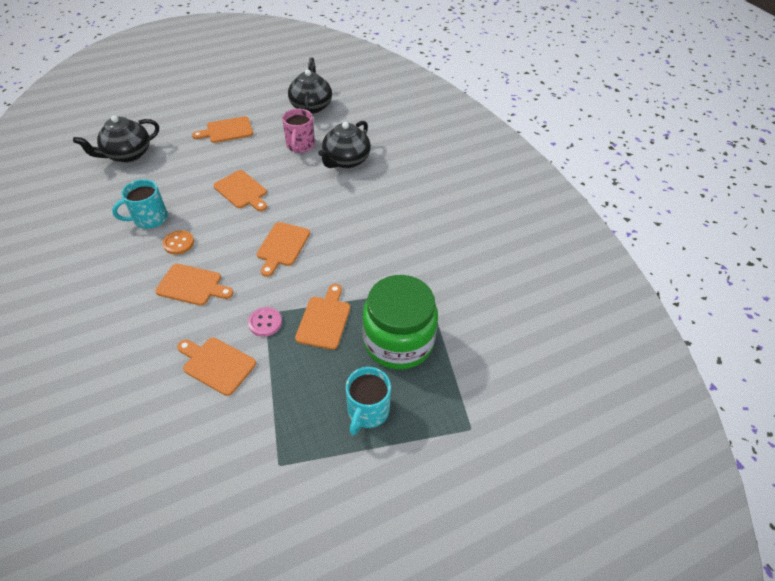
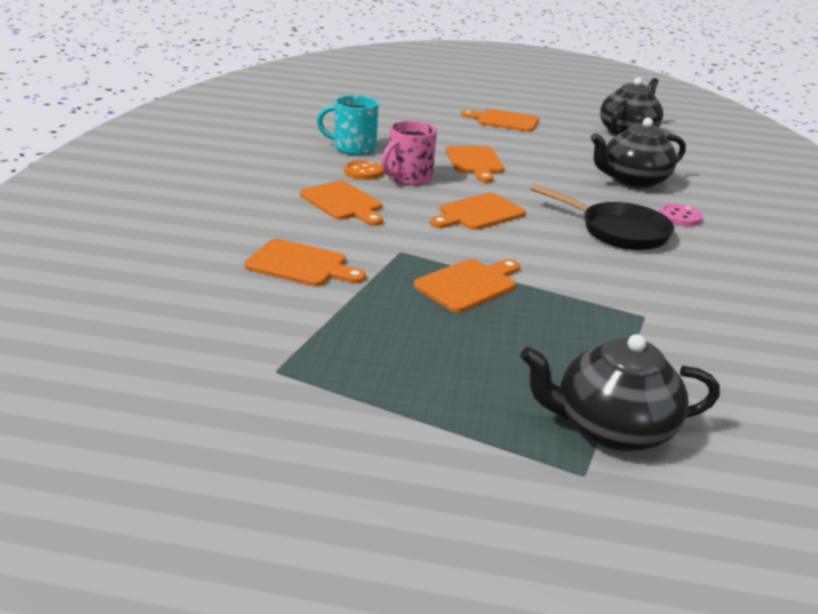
camera: 35 degrees right, 20 degrees down
black teapot [73,115,159,162] -> black teapot moved to [520,334,720,451]
orange cutting board [177,338,256,396] -> orange cutting board turned 135 degrees clockwise [244,239,366,286]
pink button [248,307,282,337] -> pink button moved to [659,204,703,226]
pink mug [282,109,315,153] -> pink mug moved to [381,121,437,185]
turquoise mug [346,367,391,435] -> none
green jar [362,275,438,370] -> none
none -> black pan [531,184,674,250]

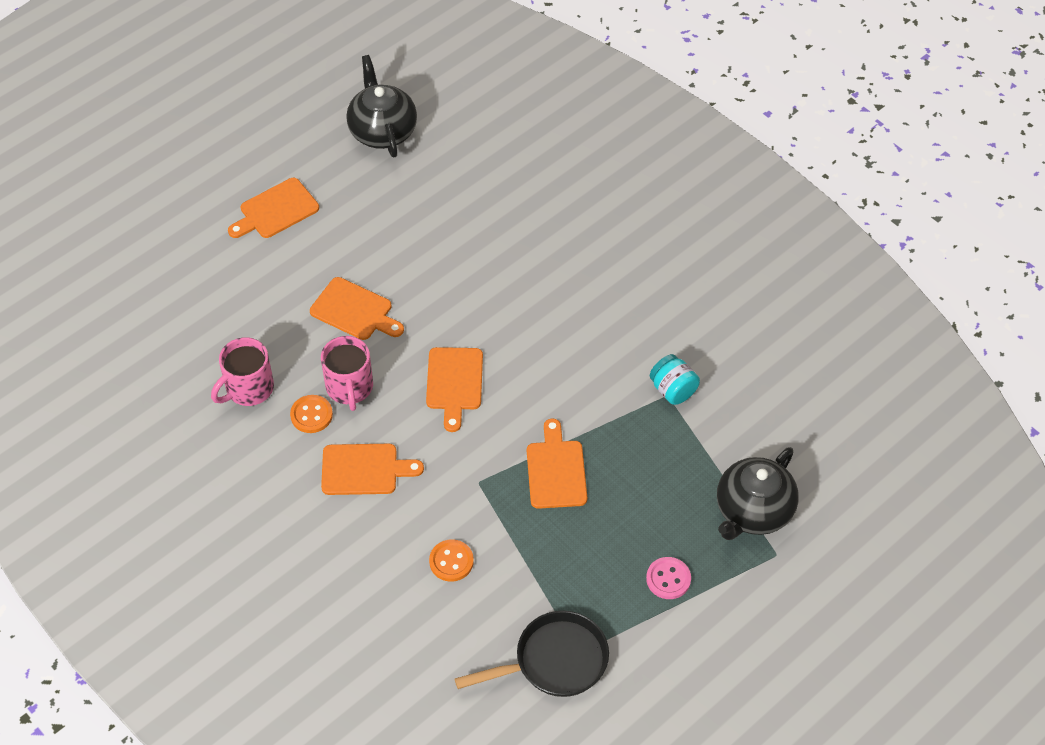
camera: 50 degrees left, 25 degrees up
orange cutting board [244,239,366,286] -> orange button [429,539,474,582]
turquoise mug [317,95,379,155] -> pink mug [211,337,274,406]
black pan [531,184,674,250] -> black pan moved to [455,611,609,697]
black teapot [590,118,686,189] -> none
pink button [659,204,703,226] -> pink button moved to [646,557,691,599]
none -> turquoise jar [650,354,700,405]

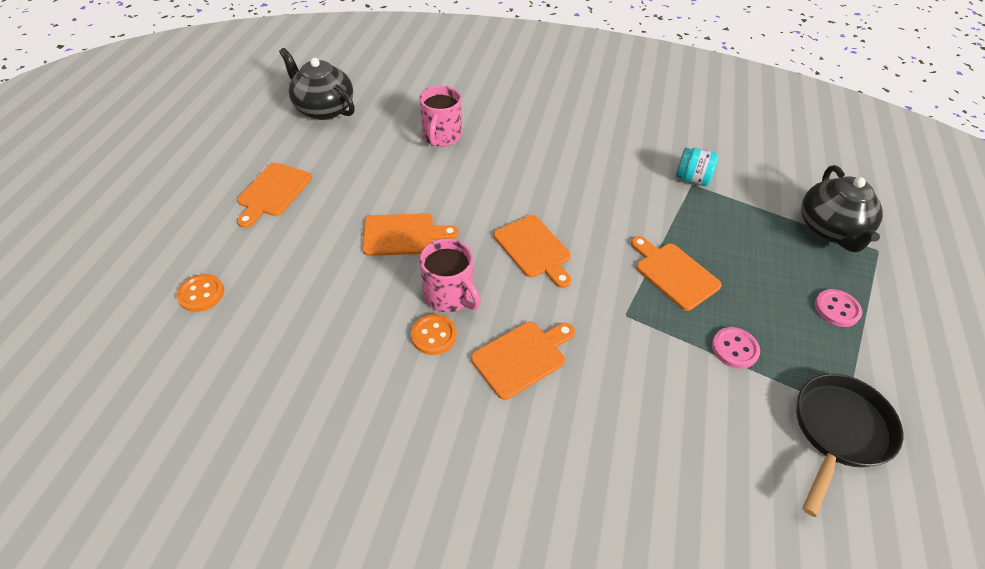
camera: 35 degrees left, 5 degrees down
pink mug [211,337,274,406] -> pink mug moved to [419,86,462,146]
orange button [429,539,474,582] -> orange button moved to [176,274,224,312]
none -> pink button [712,327,760,369]

